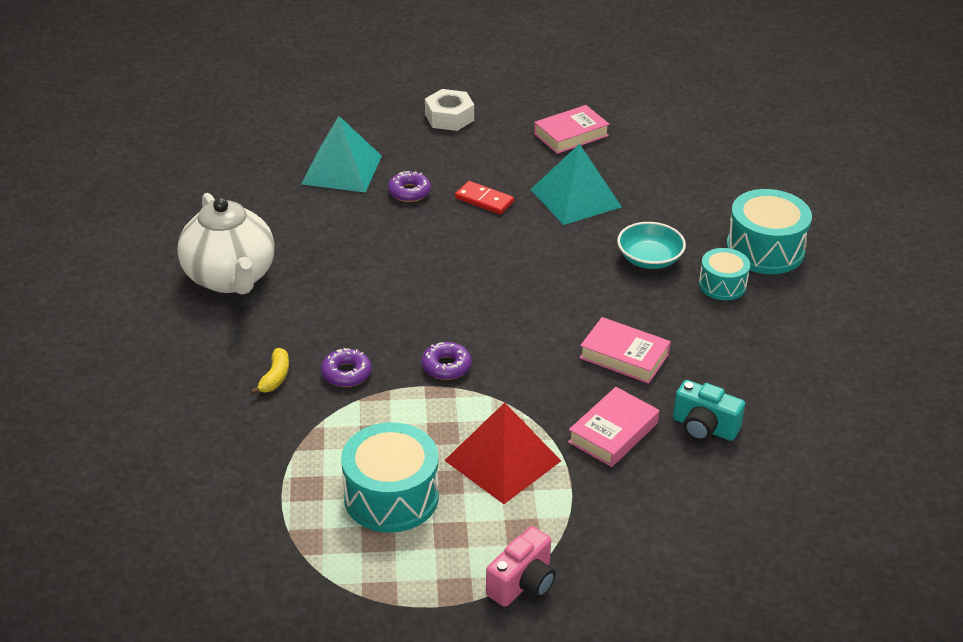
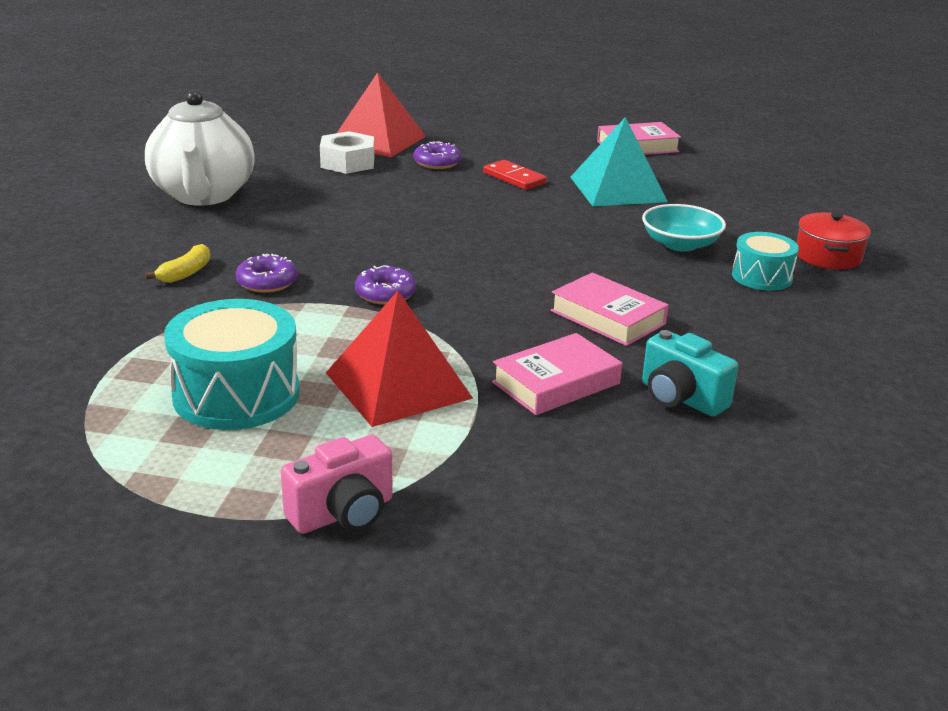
camera: 15 degrees right, 10 degrees down
turquoise pyramid [301,116,382,193] -> red pyramid [337,72,426,157]
white nut [425,89,474,131] -> white nut moved to [320,131,374,174]
turquoise drum [726,189,812,274] -> red pot [796,212,871,270]

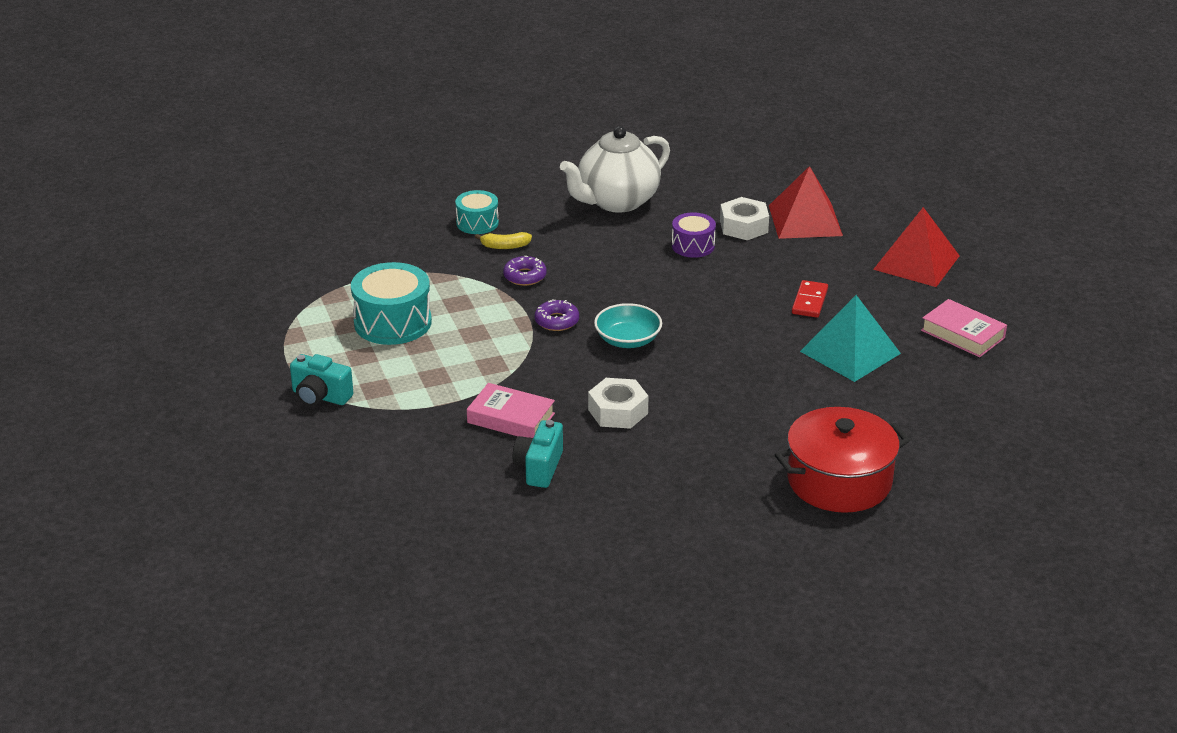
camera: 60 degrees right, 5 degrees up
pink camera [281,435,393,534] -> turquoise camera [290,354,353,406]
red pyramid [326,291,473,427] -> red pyramid moved to [873,207,960,287]
purple donut [414,141,461,169] -> none
pink book [550,272,669,346] -> white nut [588,378,648,429]
turquoise bowl [642,204,726,252] -> turquoise bowl moved to [594,303,662,348]
turquoise drum [732,232,799,291] -> turquoise drum moved to [455,190,499,234]
red pot [796,212,871,270] -> red pot [775,407,910,513], size x1.77
none -> purple drum [672,212,716,258]

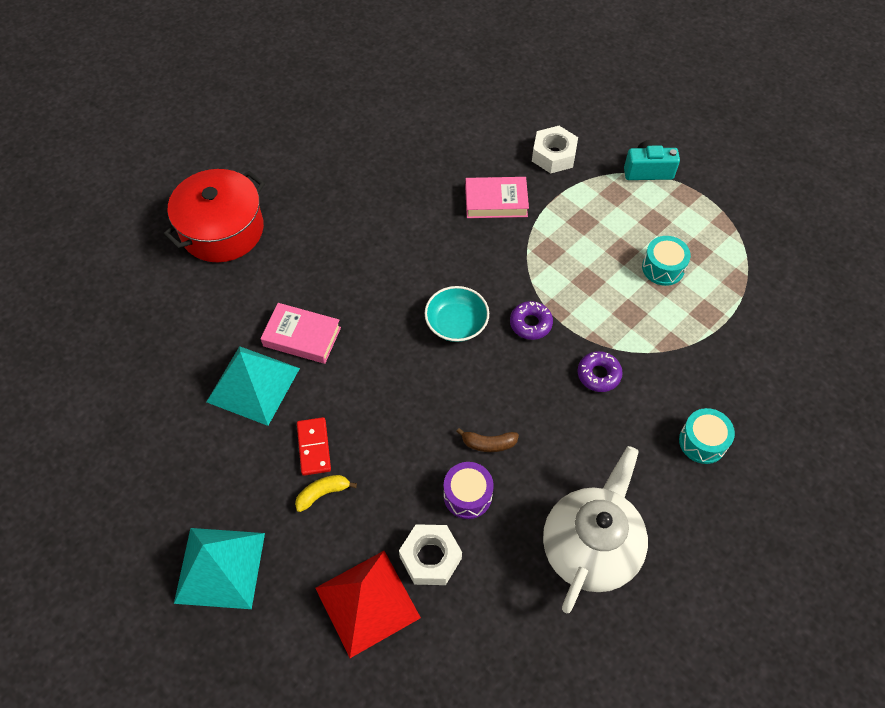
camera: 155 degrees right, 25 degrees up
turquoise drum [351,262,432,345] -> turquoise drum [642,236,691,286], size x0.59
yellow banana [475,232,532,249] -> yellow banana moved to [295,475,357,512]
turquoise camera [513,420,563,488] -> none
white nut [588,378,648,429] -> white nut moved to [532,126,578,173]
red pyramid [873,207,960,287] -> turquoise pyramid [174,528,265,609]
pink book [921,299,1007,357] -> pink book moved to [260,303,341,364]
none -> brown banana [456,428,519,452]

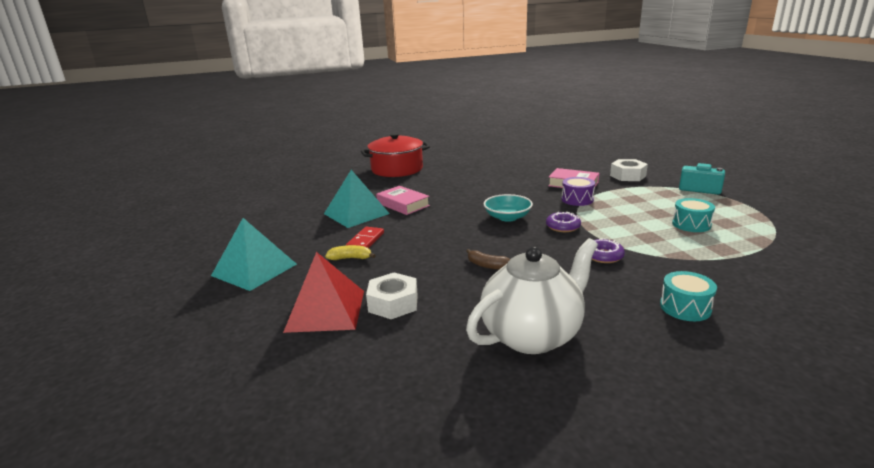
camera: 30 degrees right, 35 degrees down
purple drum [443,462,494,519] -> purple drum moved to [562,177,595,206]

